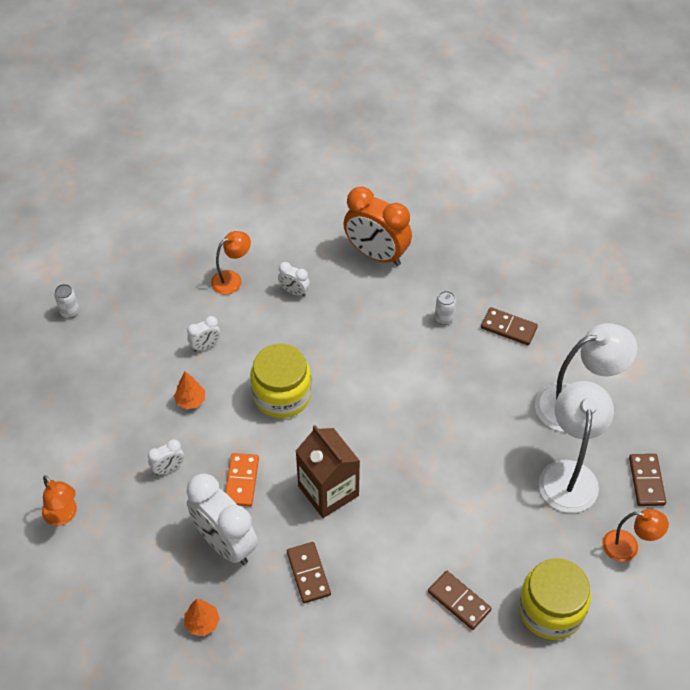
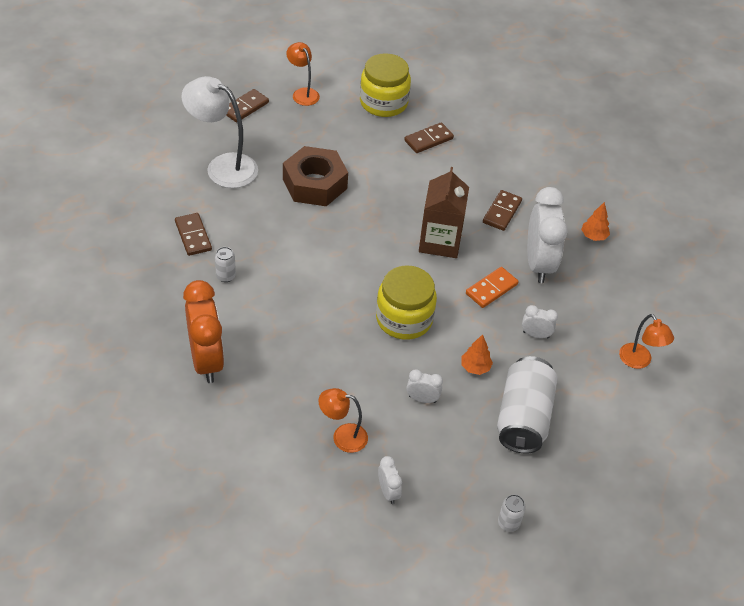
camera: 140 degrees left, 5 degrees down
orange lamp [42,475,77,526] -> orange lamp turned 150 degrees clockwise [619,314,674,369]
white clock [278,262,310,296] -> white clock moved to [378,456,402,504]
brown domino [428,571,492,630] -> brown domino turned 60 degrees clockwise [404,122,454,153]
white lamp [539,381,614,513] -> none
none -> brown nut [283,146,348,206]
none -> white can [497,356,558,454]

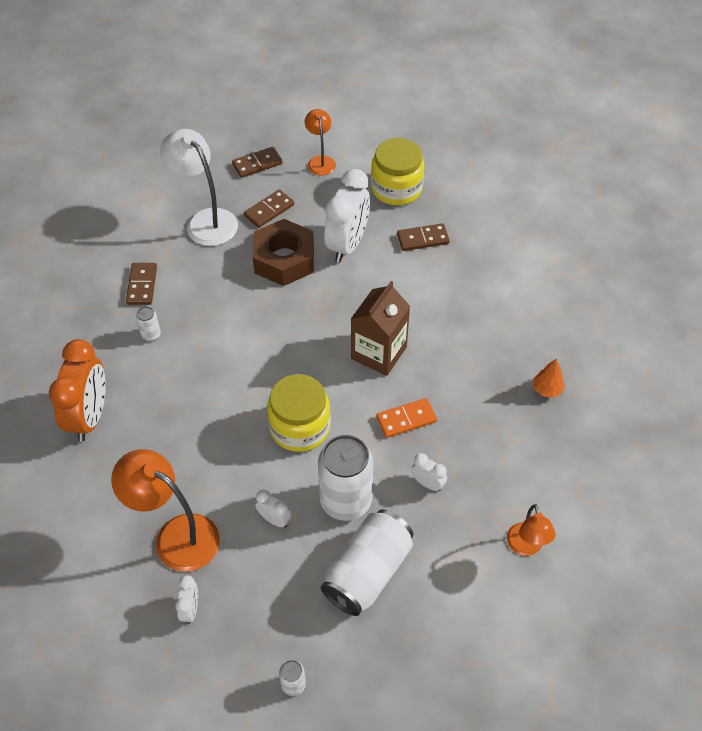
camera: 25 degrees right, 5 degrees up
orange lamp [318,388,368,453] -> orange lamp [111,449,220,572], size x1.74
orange tree [461,334,493,375] -> white can [318,435,373,521]
brown domino [483,190,522,231] -> brown domino moved to [244,189,294,228]
white clock [527,187,568,283] -> white clock moved to [324,169,370,263]

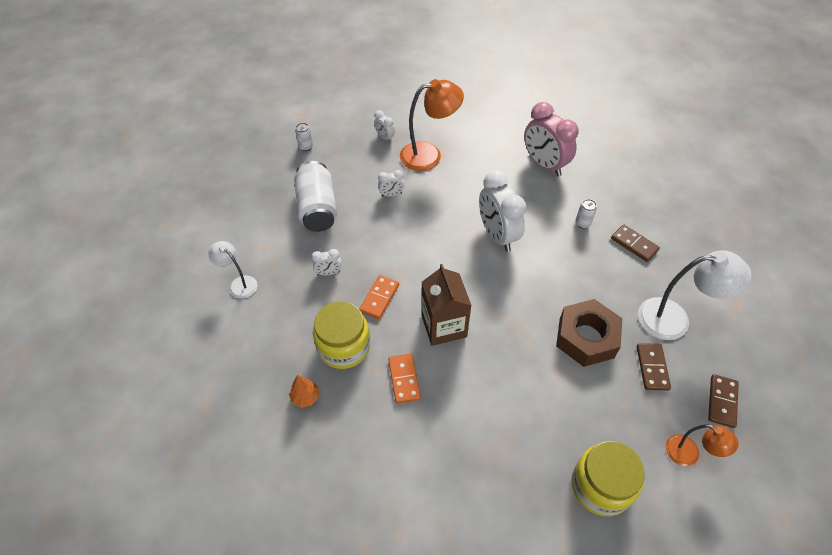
camera: 135 degrees right, 0 degrees up
orange clock [49,339,106,442] -> pink clock [524,102,579,176]
yellow jar [267,374,331,452] -> yellow jar moved to [313,301,370,369]
white can [318,435,373,521] -> none
white clock [324,169,370,263] -> white clock moved to [479,170,527,252]
brown domino [397,223,450,251] -> none
orange lamp [507,504,556,556] -> white lamp [208,241,257,298]
none -> orange domino [388,353,421,404]

